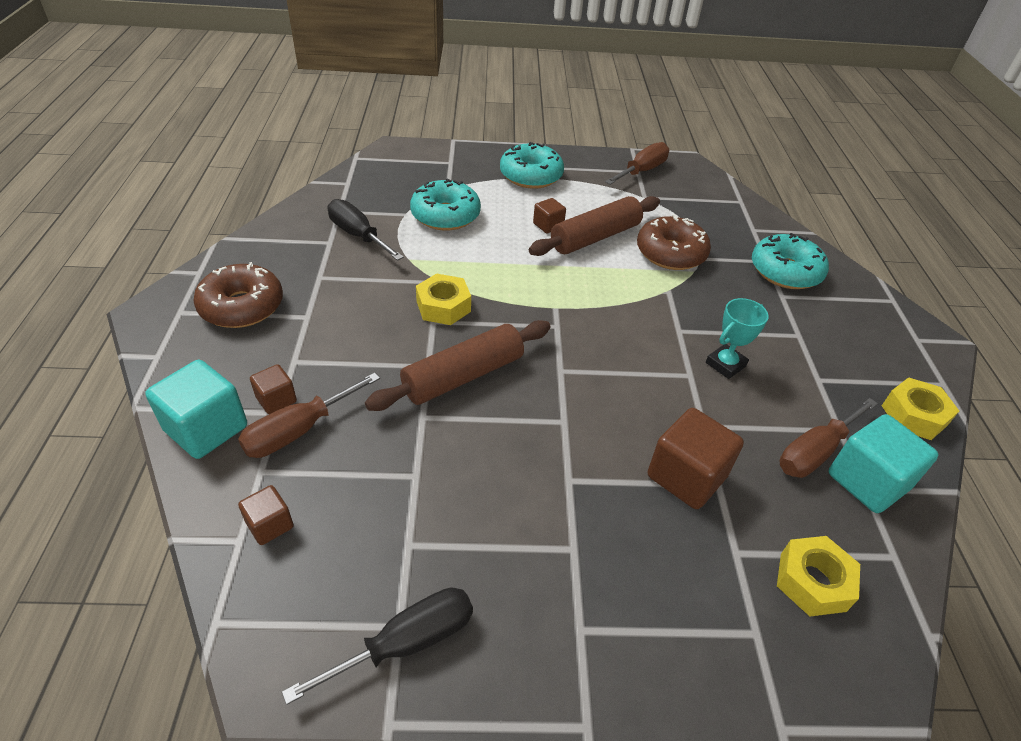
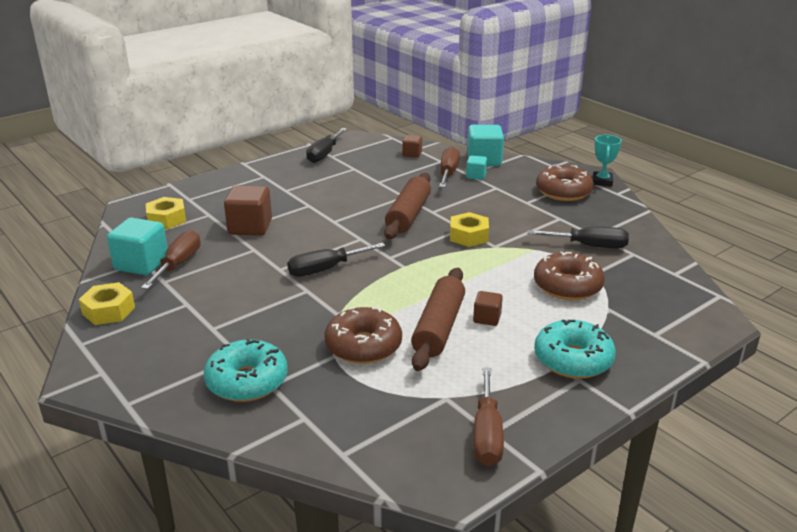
camera: 145 degrees right, 15 degrees down
brown cube [250,364,297,414] -> turquoise cube [466,155,487,180]
turquoise donut [410,178,481,231] -> brown donut [534,251,605,300]
turquoise trophy [706,298,769,379] -> turquoise trophy moved to [593,135,622,186]
none -> black screwdriver [287,242,386,277]

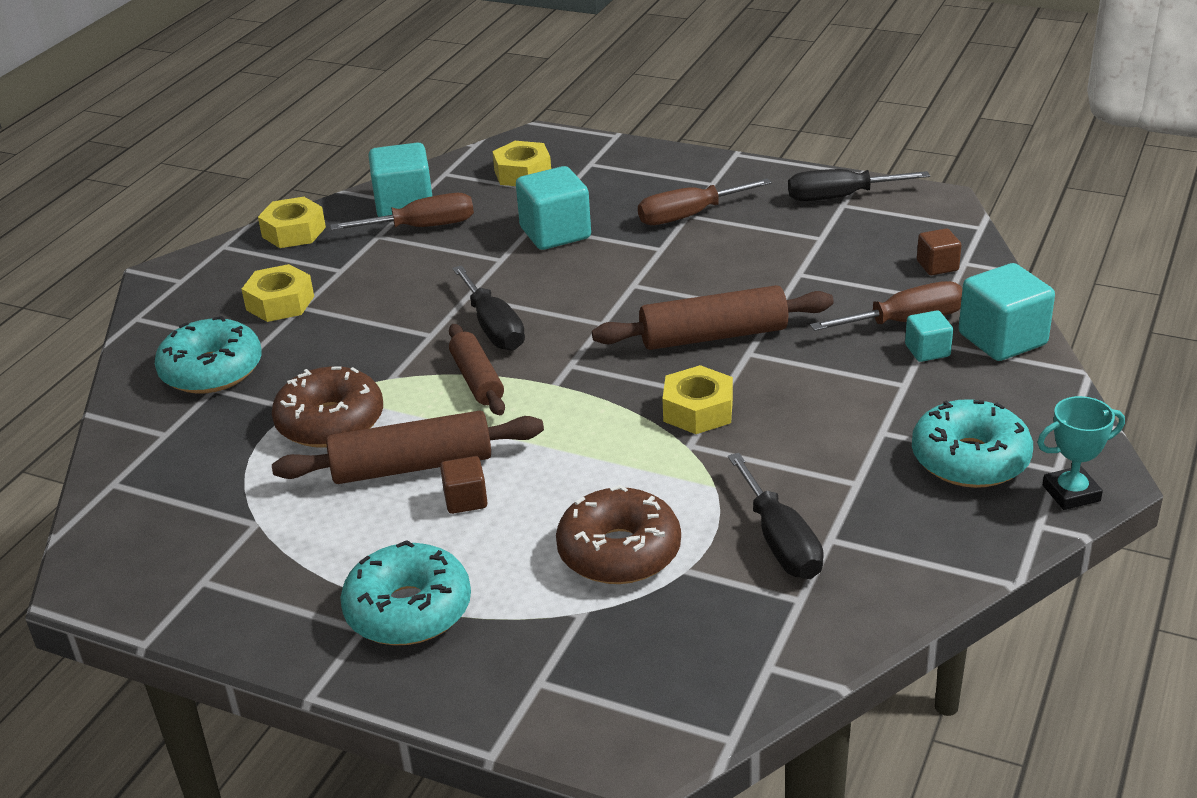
camera: 65 degrees right, 5 degrees up
brown cube [224,185,272,236] -> turquoise cube [516,166,591,250]
black screwdriver [287,242,386,277] -> black screwdriver turned 150 degrees counterclockwise [452,265,525,351]
brown screwdriver [473,367,504,466] -> brown screwdriver moved to [638,178,772,225]
brown donut [536,164,594,201] -> turquoise donut [912,399,1033,488]
none -> yellow nut [242,264,314,322]
none -> brown rolling pin [449,324,505,415]

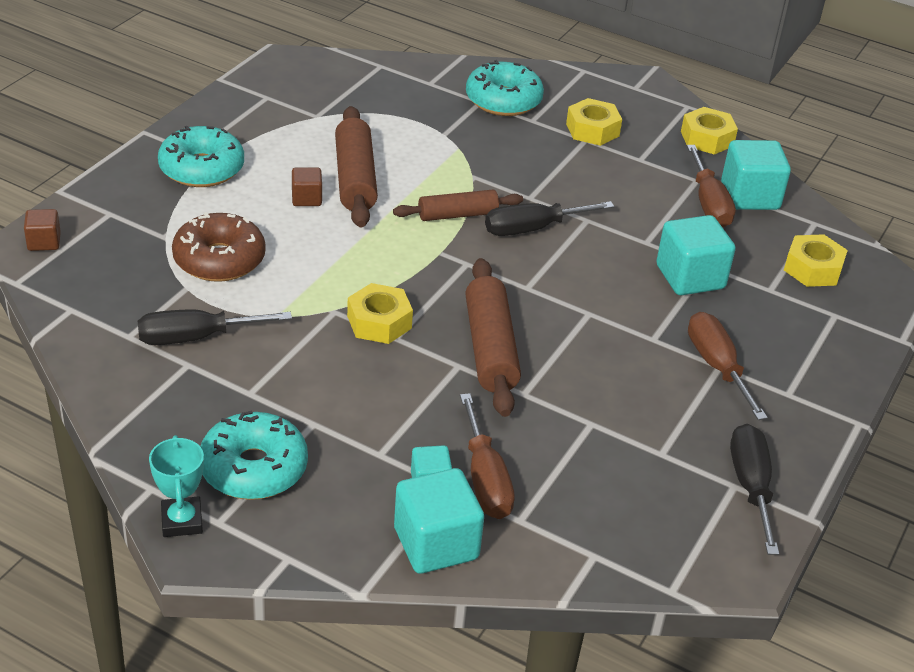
camera: 90 degrees right, 5 degrees up
brown donut [272,366,383,447] -> none
brown cube [917,228,961,275] -> brown cube moved to [24,209,61,251]

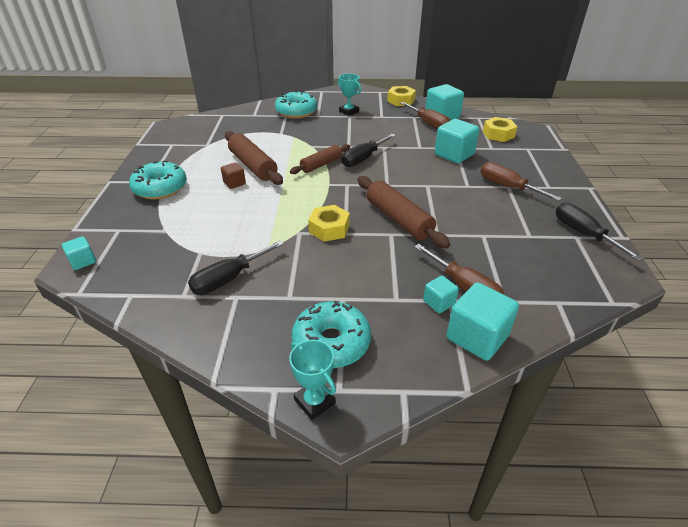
camera: 25 degrees left, 0 degrees up
brown cube [24,209,61,251] -> turquoise cube [62,236,96,270]
brown donut [172,212,266,282] -> none
yellow nut [566,98,622,146] -> turquoise trophy [337,74,361,116]

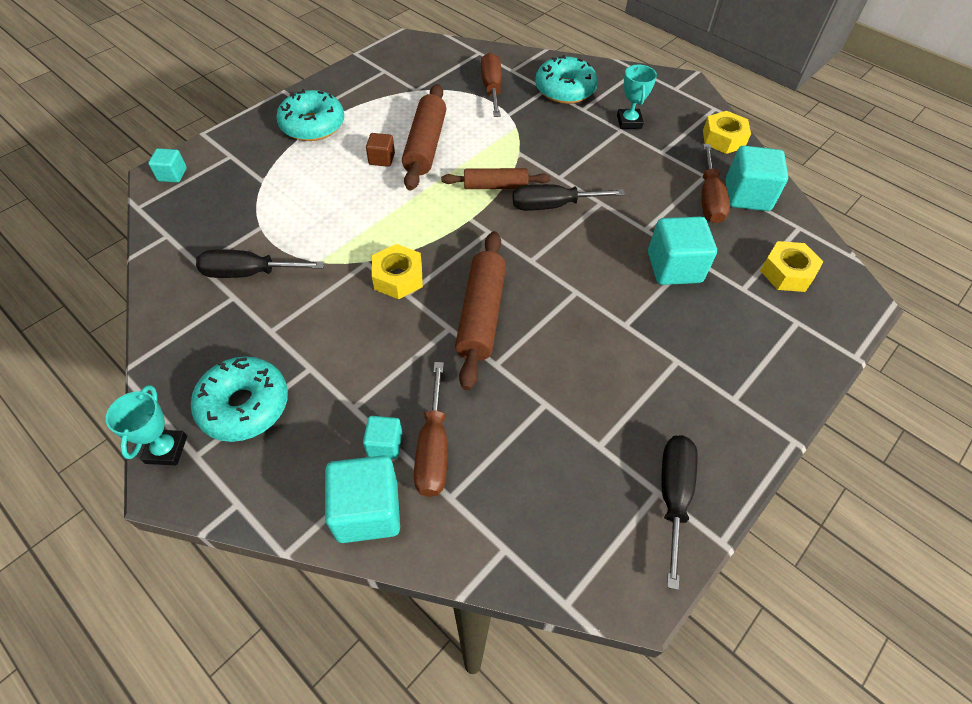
camera: 40 degrees right, 15 degrees up
brown screwdriver [480,162,562,201] -> brown screwdriver moved to [481,52,502,117]

